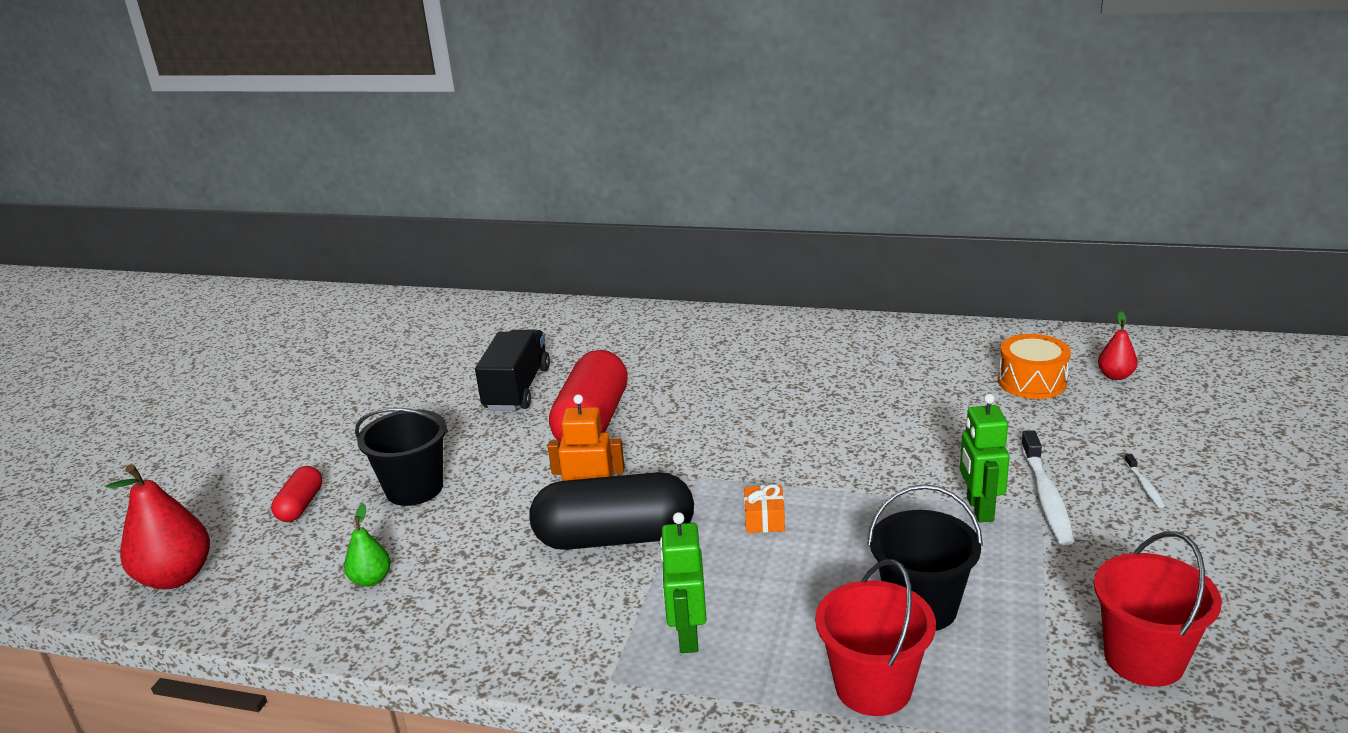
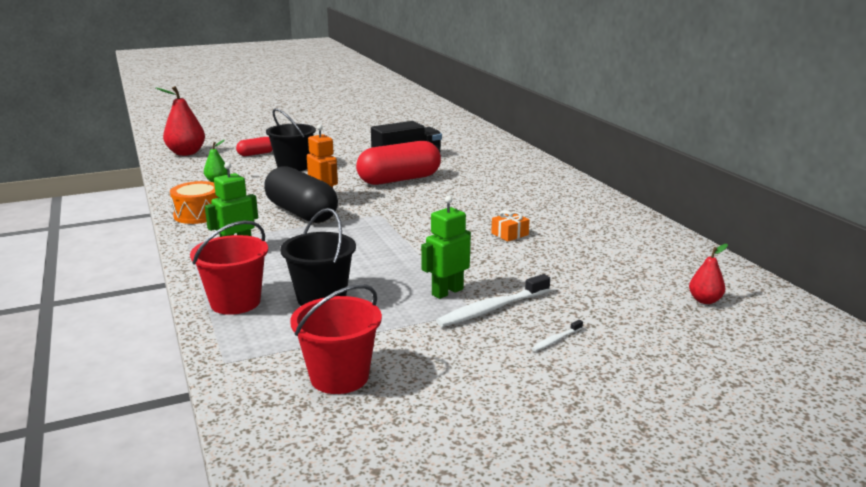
camera: 50 degrees right, 5 degrees down
orange gift [744,484,785,533] -> orange gift moved to [491,210,530,241]
orange drum [998,334,1071,399] -> orange drum moved to [170,181,219,224]

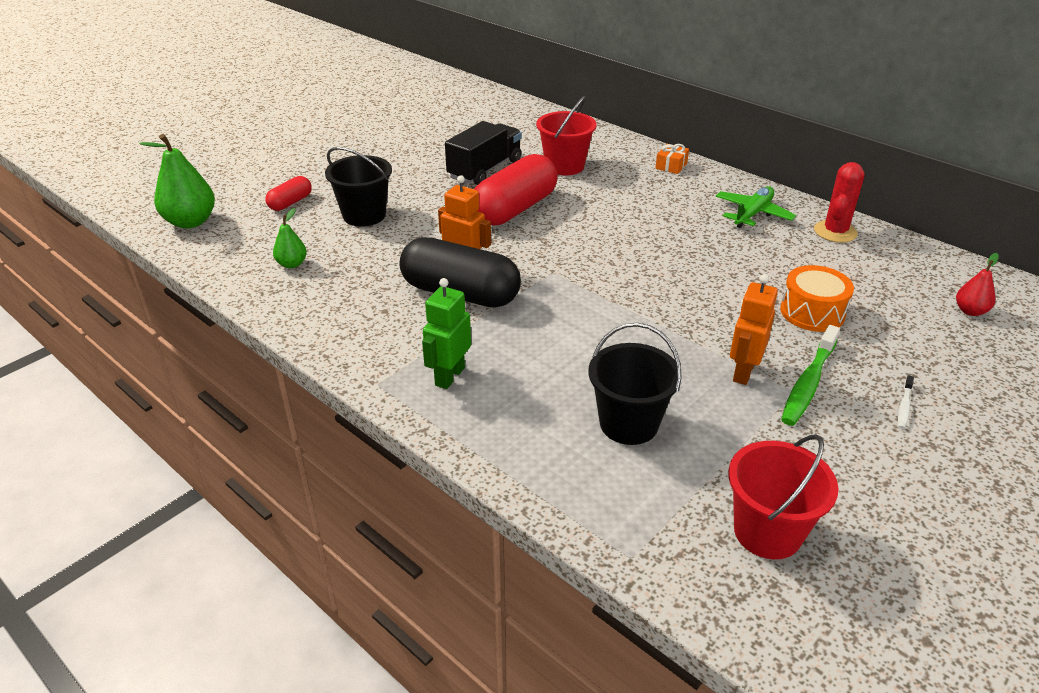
camera: 25 degrees left, 15 degrees up
red pear [156,86,205,156] -> green pear [139,134,215,229]
orange drum [170,181,219,224] -> orange drum moved to [780,265,854,332]
red bucket [190,220,268,315] -> red bucket moved to [536,96,597,175]
green robot [421,196,471,299] -> orange robot [730,274,778,385]
white toothbrush [436,274,550,327] -> green toothbrush [781,325,840,426]
orange gift [491,210,530,241] -> orange gift moved to [655,144,689,174]
none -> green plane [716,186,796,228]
none -> red cactus [814,162,864,243]

